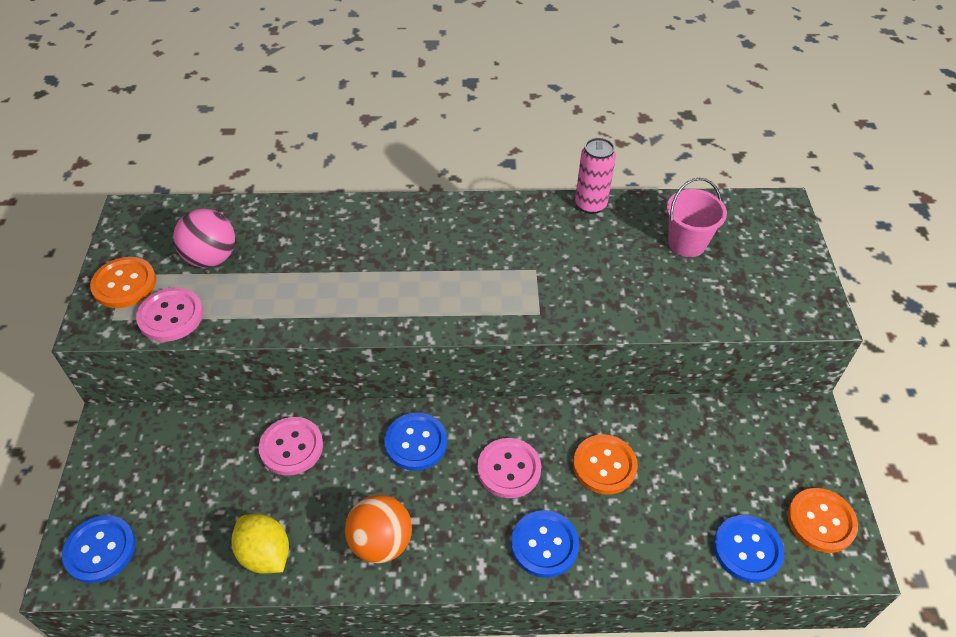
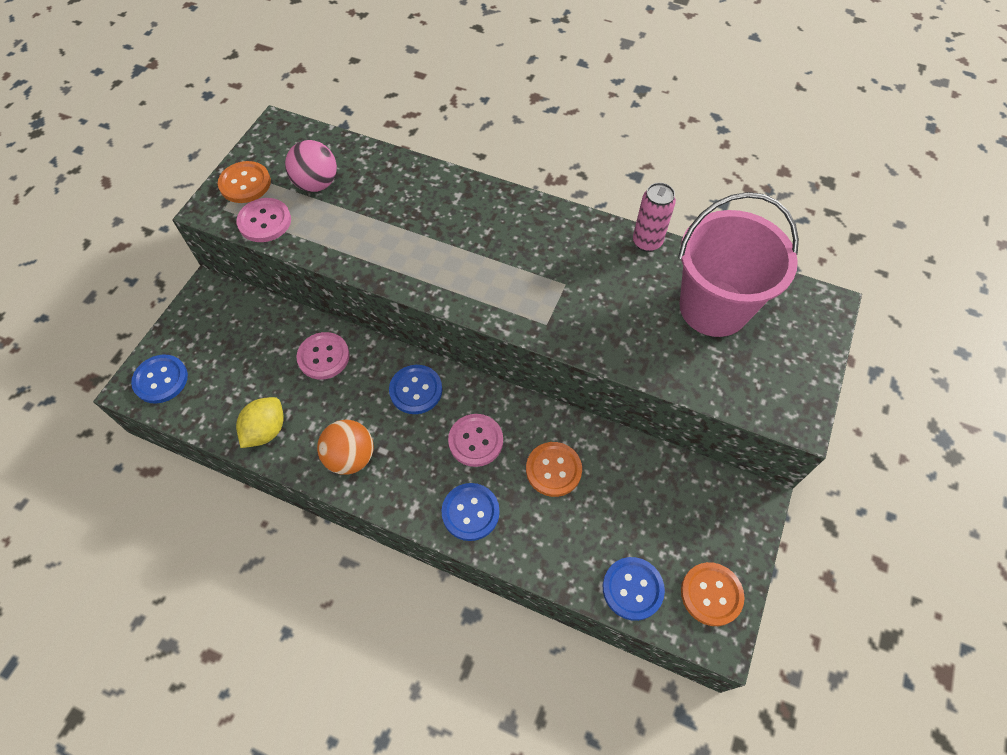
camera: 25 degrees right, 10 degrees up
yellow lemon [231,514,289,574] -> yellow lemon turned 45 degrees clockwise [236,397,284,448]
pink bucket [667,178,727,257] -> pink bucket [678,192,799,337], size x1.90

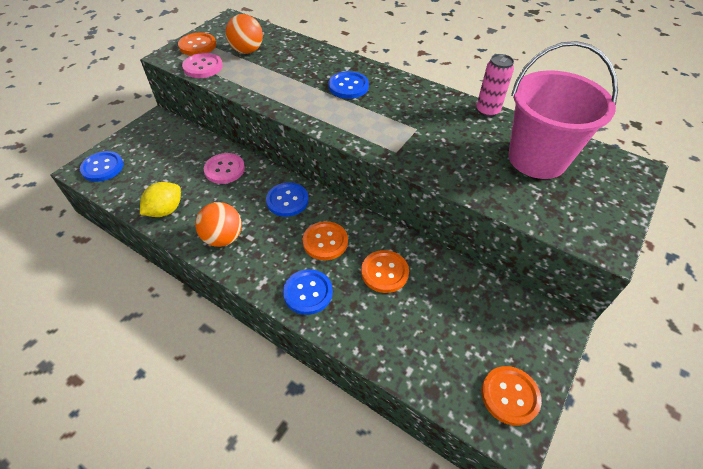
camera: 10 degrees right, 10 degrees down
pink ball [285,140,337,192] -> orange ball [225,14,263,54]
pink button [448,414,503,467] -> orange button [303,221,348,260]
blue button [603,557,665,621] -> blue button moved to [329,71,369,99]

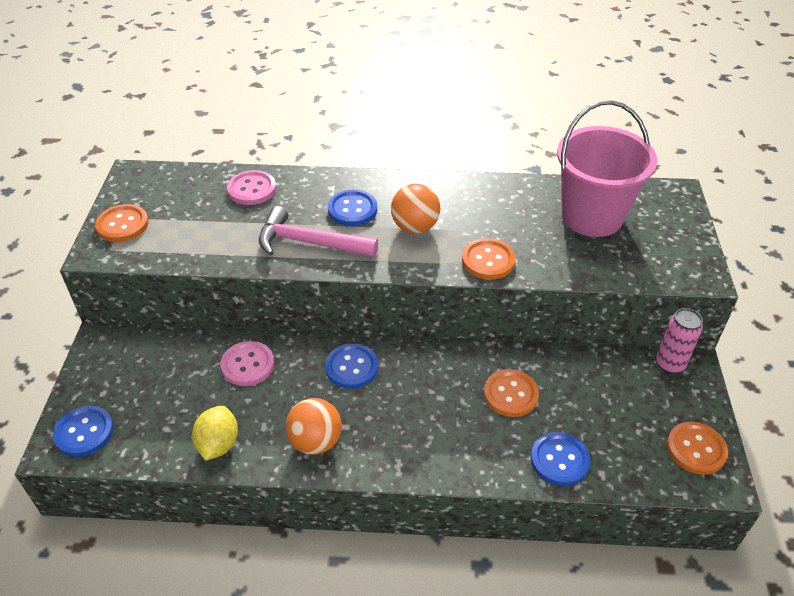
camera: 30 degrees left, 5 degrees down
pink button [182,53,223,78] -> pink button moved to [227,170,276,205]
orange ball [225,14,263,54] -> orange ball moved to [391,184,440,234]
blue button [283,269,333,315] -> blue button moved to [531,432,590,486]
orange button [303,221,348,260] -> orange button moved to [462,238,516,279]
pink can [476,54,514,117] -> pink can moved to [656,308,703,374]
none -> pink hammer [259,206,378,257]

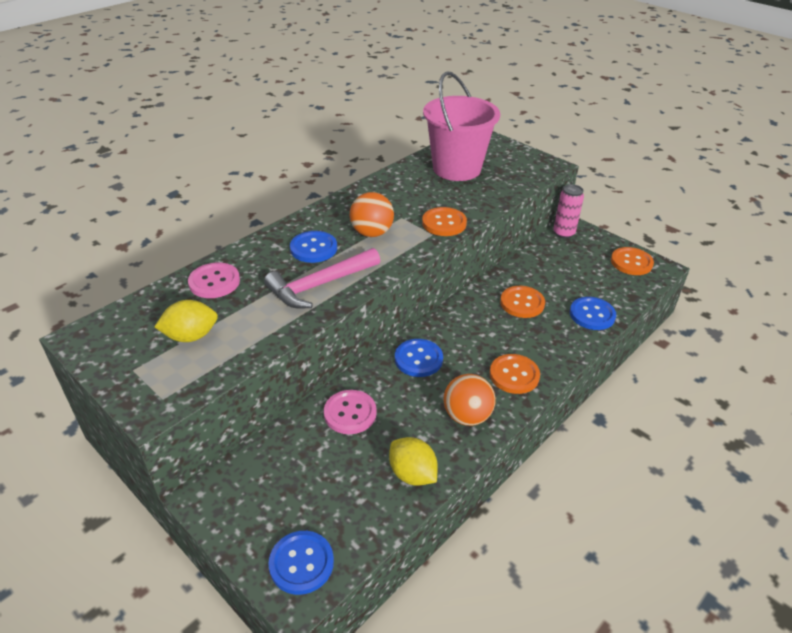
camera: 50 degrees left, 5 degrees down
orange button [95,204,149,242] -> orange button moved to [490,354,540,394]
none -> yellow lemon [154,300,218,342]

